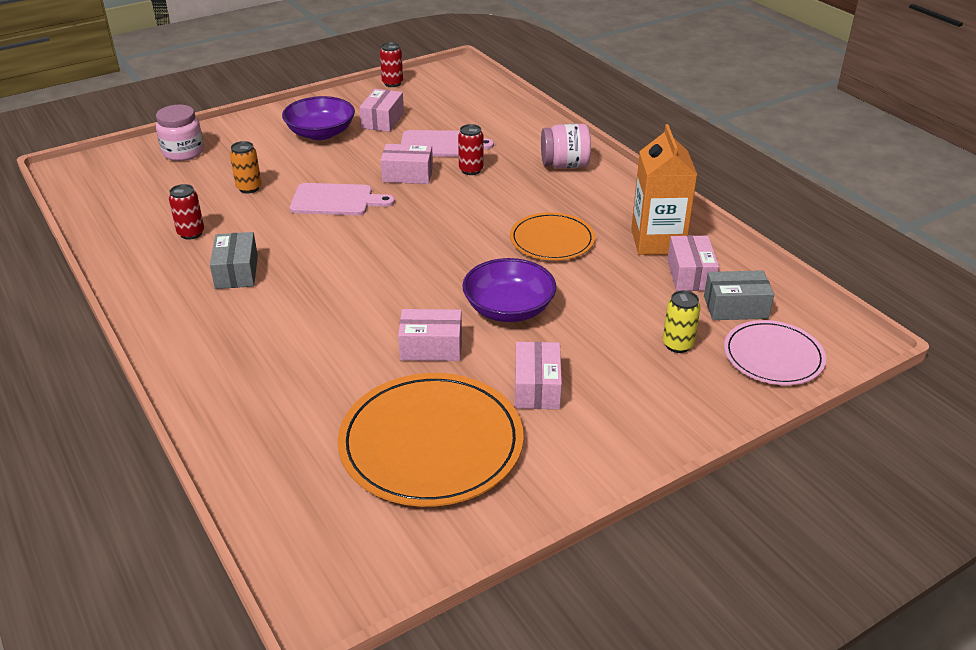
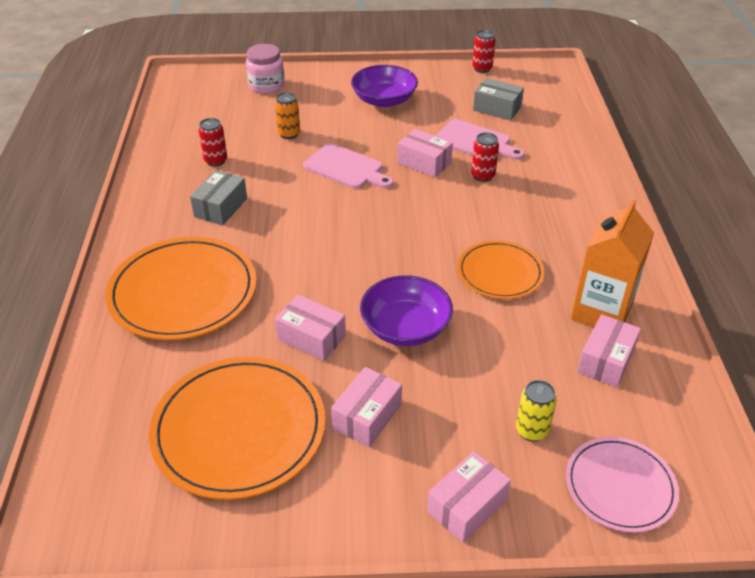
camera: 30 degrees right, 5 degrees up
pink box [359,89,404,132] -> pink box moved to [427,451,511,543]
pink jar [541,124,591,168] -> none
grey box [704,270,774,320] -> grey box moved to [473,78,524,120]
none -> orange plate [105,237,257,340]

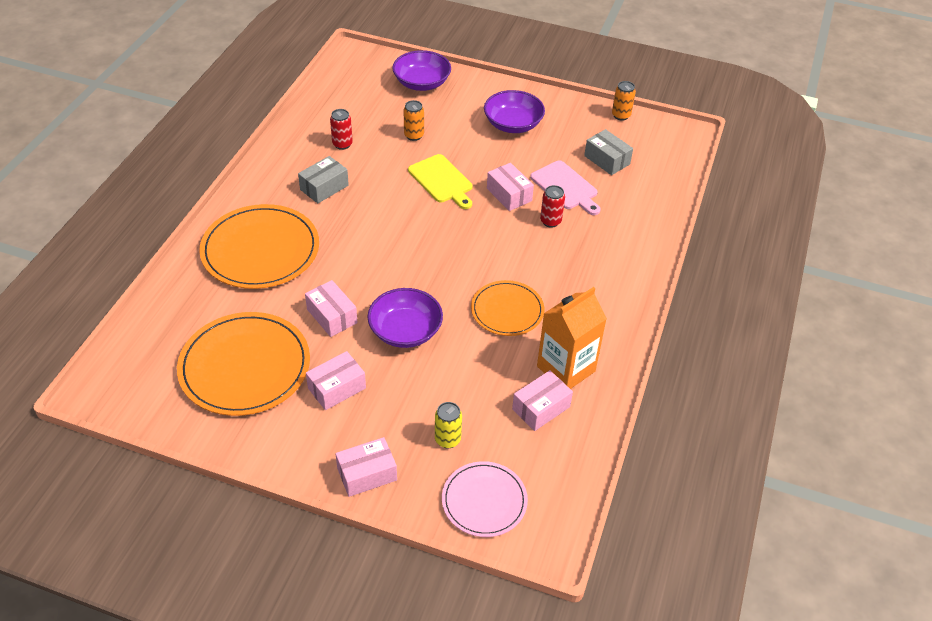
camera: 20 degrees right, 5 degrees up
pink jar [246,44,285,94] -> purple bowl [392,50,451,91]
pink cutting board [303,143,394,189] -> yellow cutting board [408,154,472,209]
red can [472,30,496,73] -> orange can [612,81,636,120]

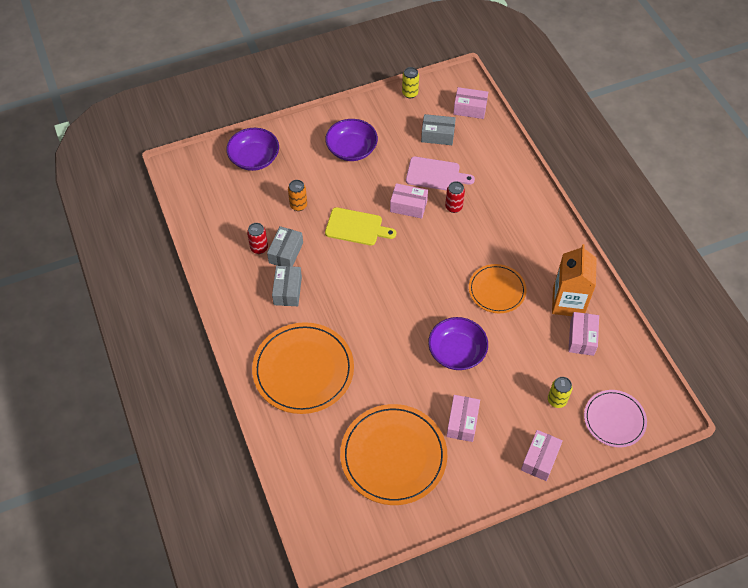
camera: 40 degrees left, 10 degrees up
pink box [305,280,358,337] -> pink box moved to [453,87,488,119]
orange can [612,81,636,120] -> yellow can [402,67,419,98]
none -> grey box [267,226,303,267]

